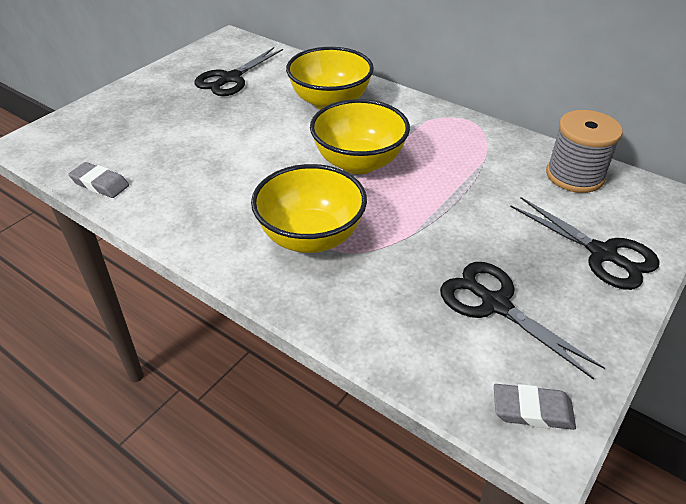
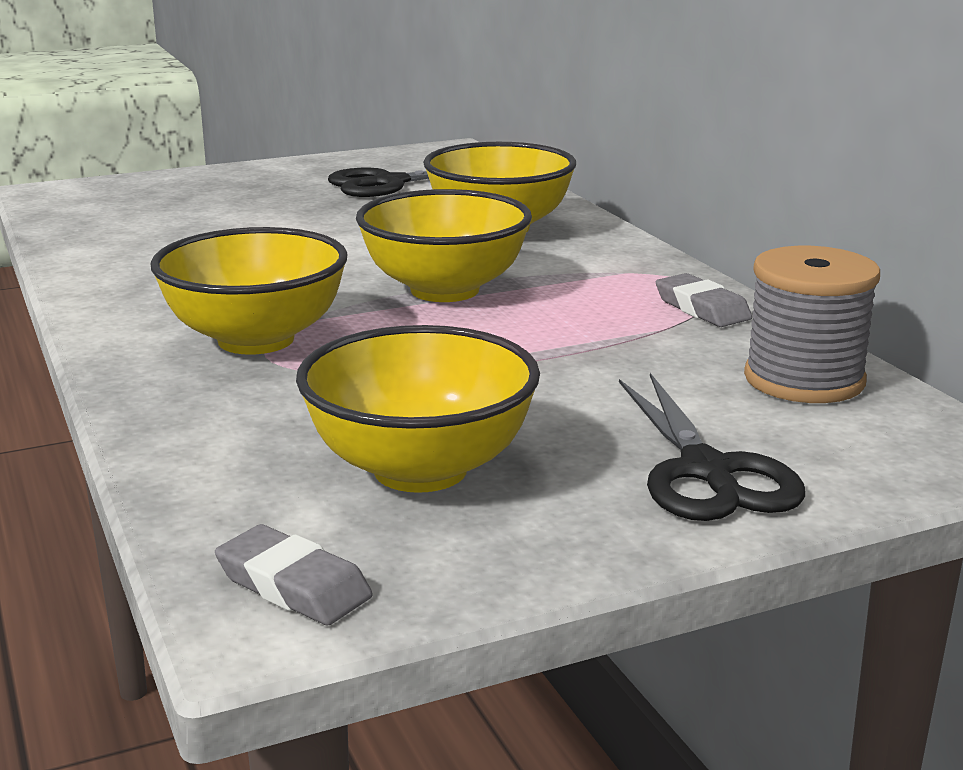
camera: 30 degrees right, 20 degrees down
grey eraser [68,162,129,198] -> grey eraser moved to [656,273,752,327]
black scissors [440,262,605,380] -> yellow bowl [296,325,540,493]

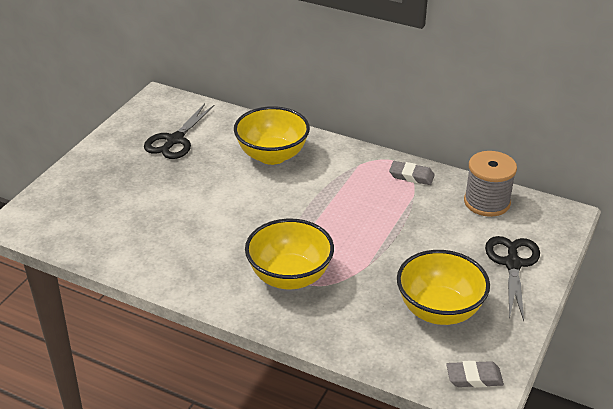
camera: 40 degrees left, 15 degrees up
yellow bowl [356,189,532,302] -> none
black scissors [619,373,805,521] -> black scissors turned 120 degrees counterclockwise [485,236,540,321]

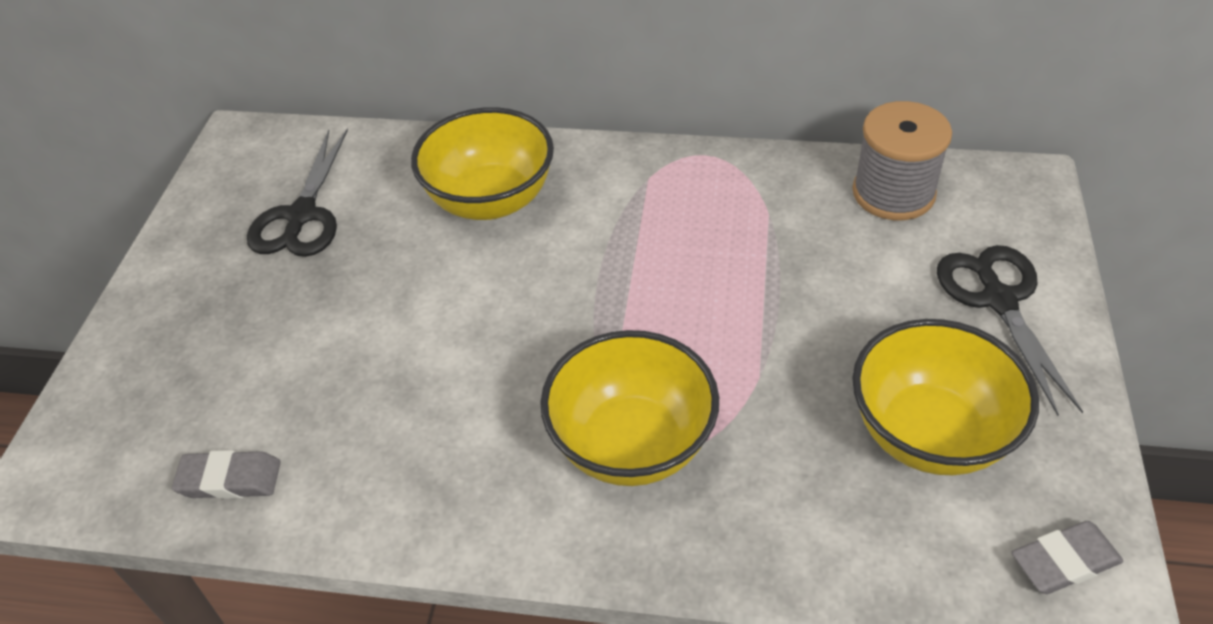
camera: 15 degrees left, 10 degrees up
grey eraser [389,161,435,185] -> grey eraser moved to [172,450,281,499]

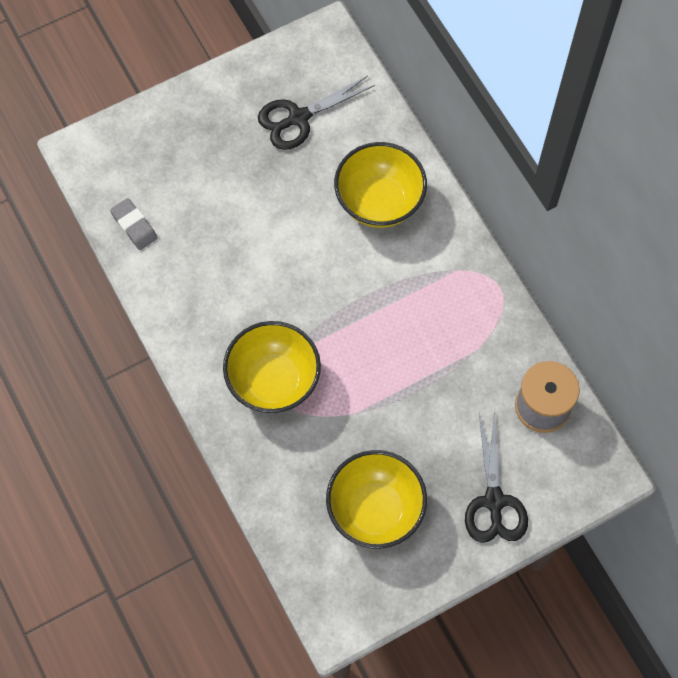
camera: 50 degrees right, 20 degrees up
black scissors [937,245,1083,416] -> black scissors turned 135 degrees clockwise [465,411,528,543]
grey eraser [1011,521,1123,594] -> none

